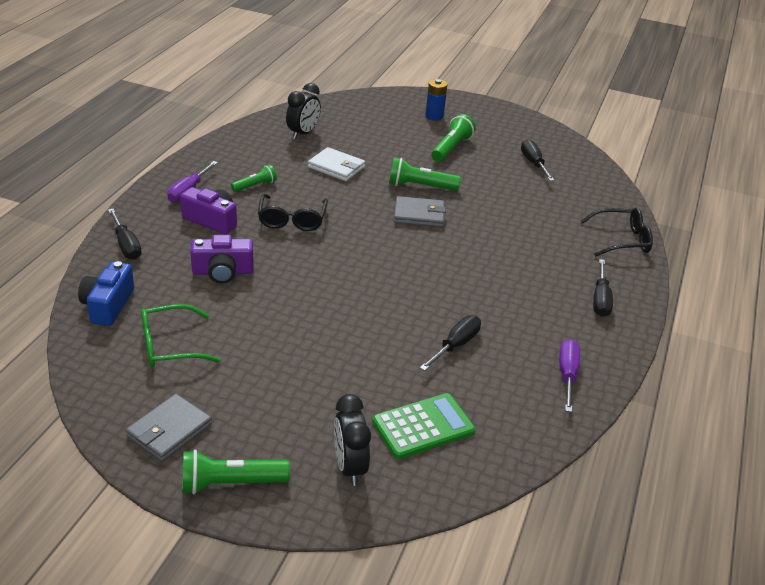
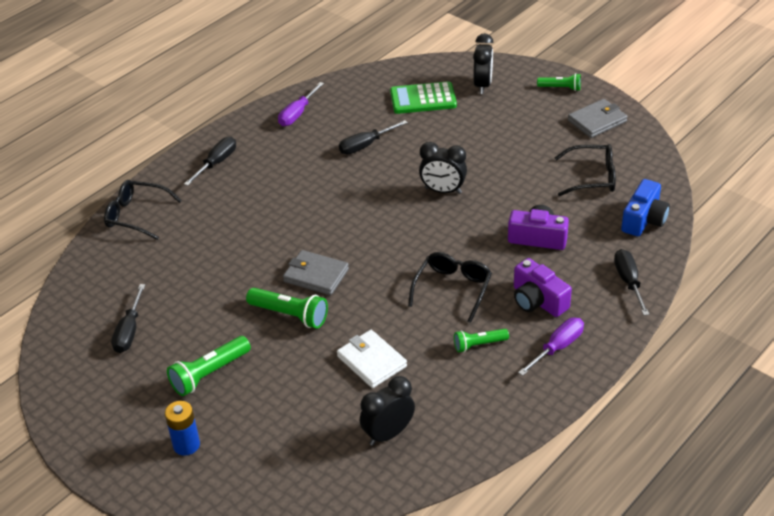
camera: 155 degrees left, 5 degrees up
green glasses [141,304,221,367] -> black glasses [555,144,616,196]
green flashlight [182,450,290,494] -> green flashlight [537,73,581,91], size x0.64
none -> black clock [419,142,467,194]

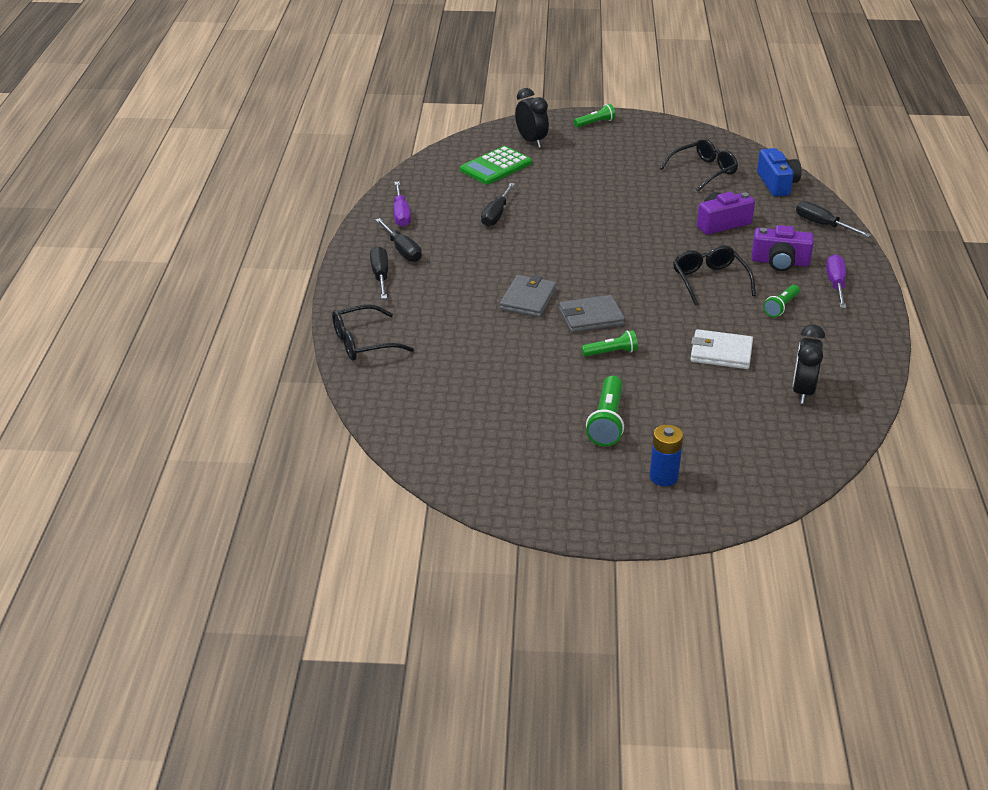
camera: 40 degrees left, 5 degrees down
black screwdriver [111,284,145,353] -> black screwdriver moved to [375,218,422,262]
green flashlight [246,288,328,329] -> green flashlight [581,330,638,357], size x0.64
black clock [419,142,467,194] -> none
grey wallet [568,99,628,138] -> grey wallet moved to [500,275,557,317]

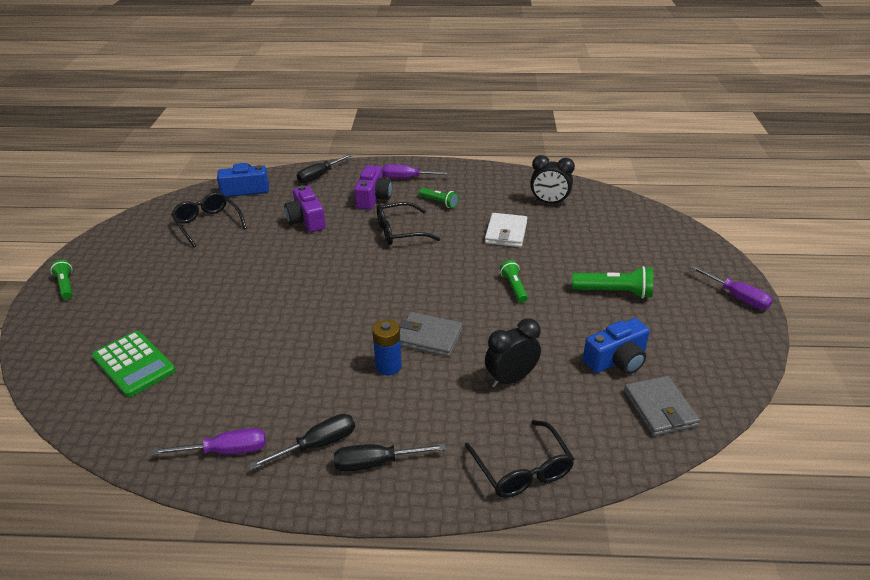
camera: 90 degrees left, 0 degrees up
black screwdriver [481,183,515,227] -> none
black clock [515,88,549,148] -> black clock moved to [485,319,541,388]
grey wallet [559,295,625,333] -> grey wallet moved to [624,376,700,436]
blue battery [650,425,683,486] -> blue battery moved to [372,319,402,375]
none -> blue camera [583,318,650,374]
none -> purple screwdriver [689,265,773,310]

